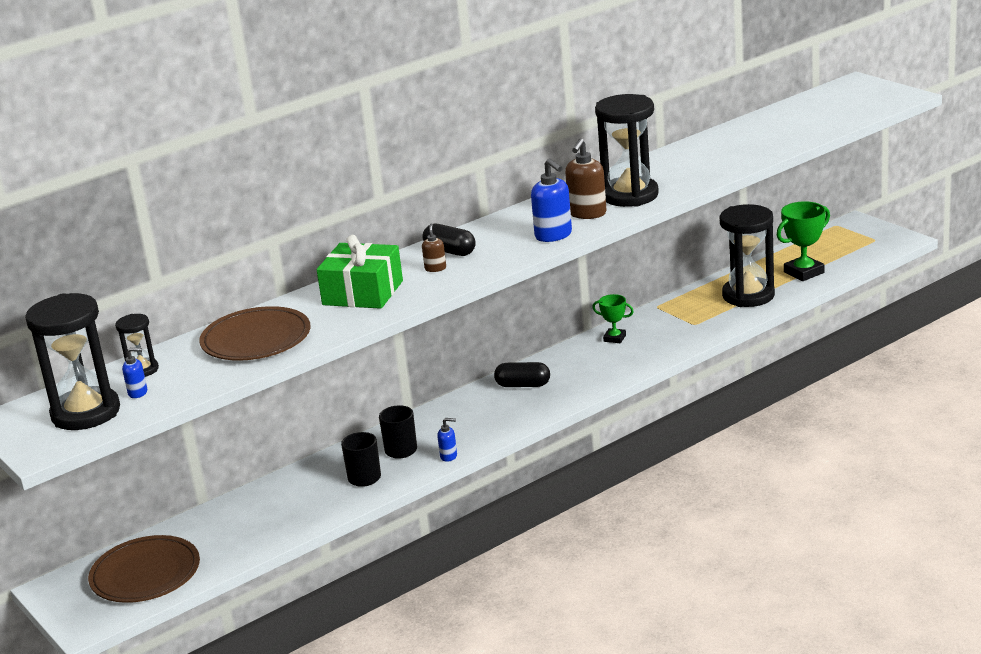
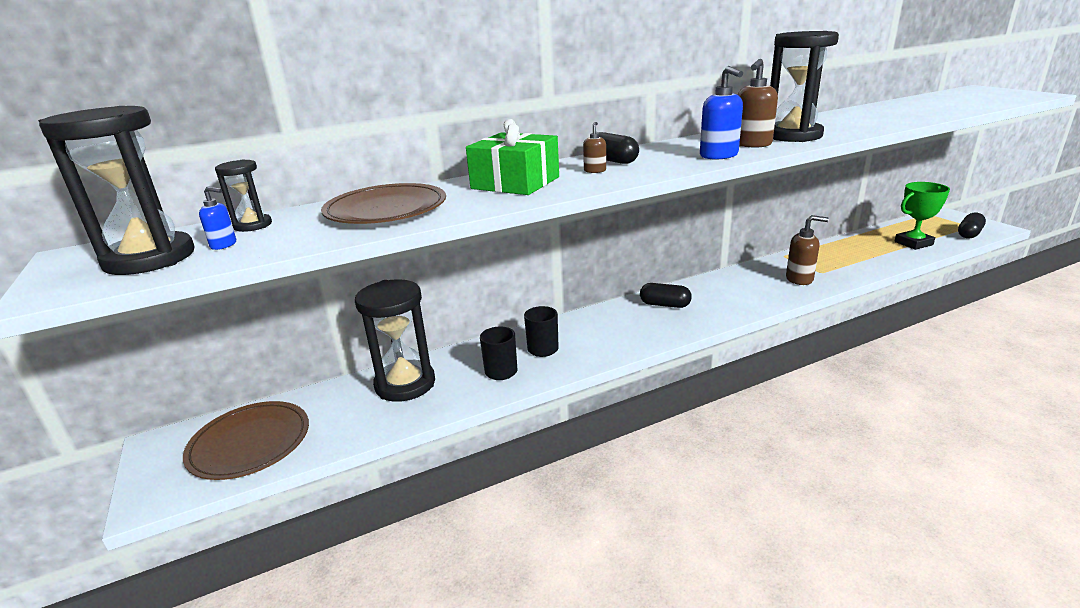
camera: 10 degrees right, 0 degrees up
blue soap dispenser [437,418,457,462] -> none
green trophy [592,294,634,343] -> none
black hourglass [720,204,775,307] -> black hourglass moved to [355,279,435,402]
none -> brown soap dispenser [786,215,829,285]
none -> black capsule [958,213,986,239]

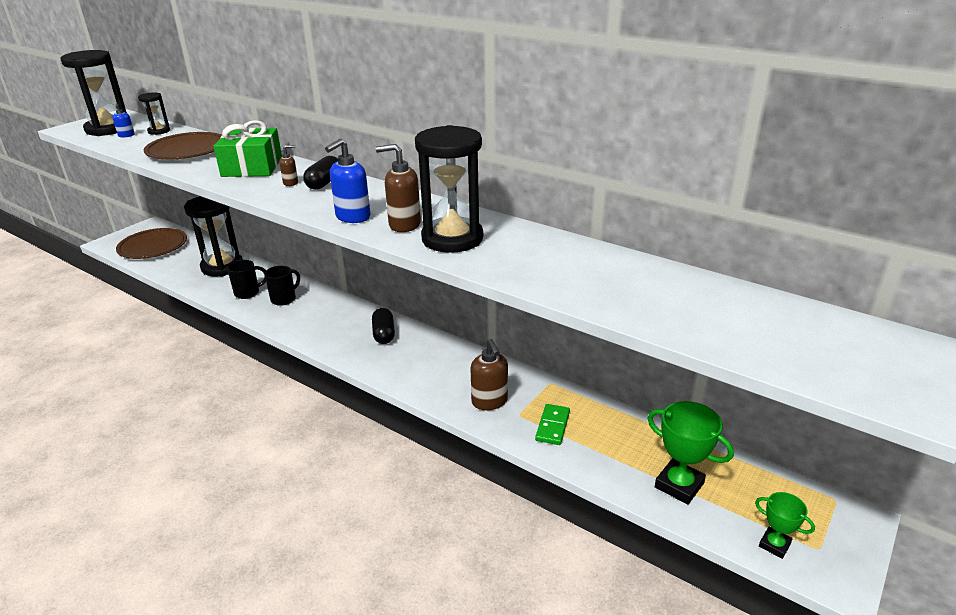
camera: 60 degrees right, 5 degrees up
black capsule [958,213,986,239] -> green trophy [755,492,815,559]
none -> green domino [535,404,570,445]

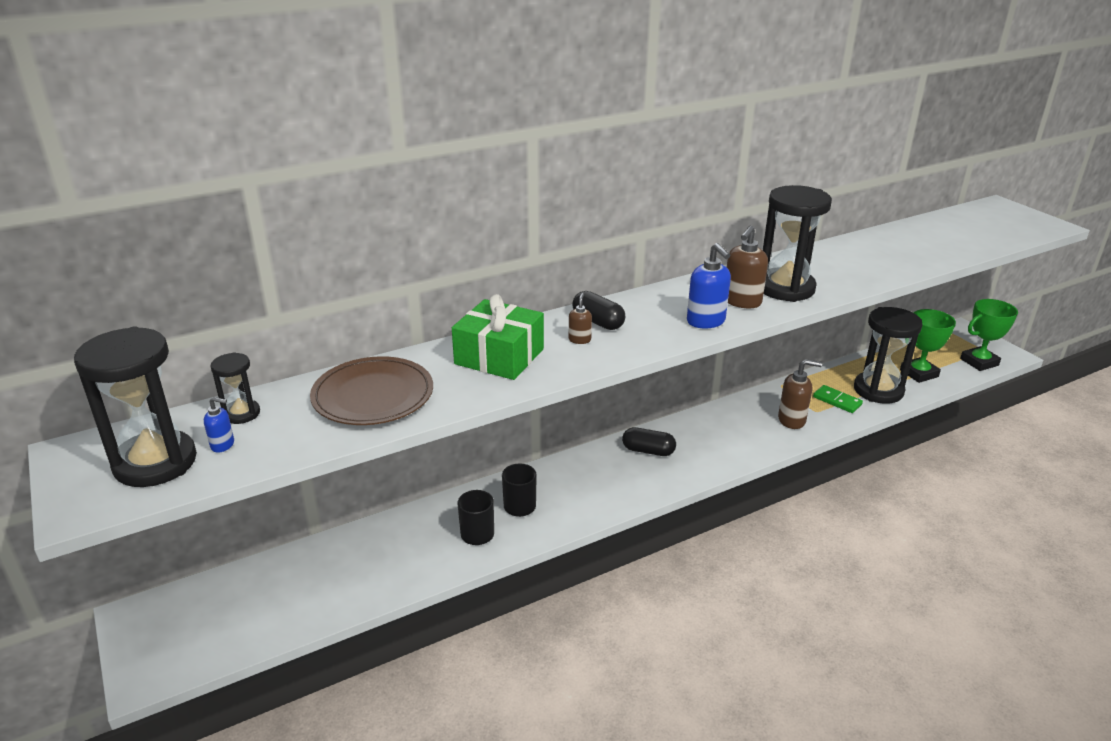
camera: 65 degrees left, 0 degrees up
brown plate [116,228,187,259] -> none
black hourglass [184,196,243,277] -> black hourglass moved to [854,307,923,404]
green trophy [755,492,815,559] -> green trophy [960,299,1018,371], size x1.68

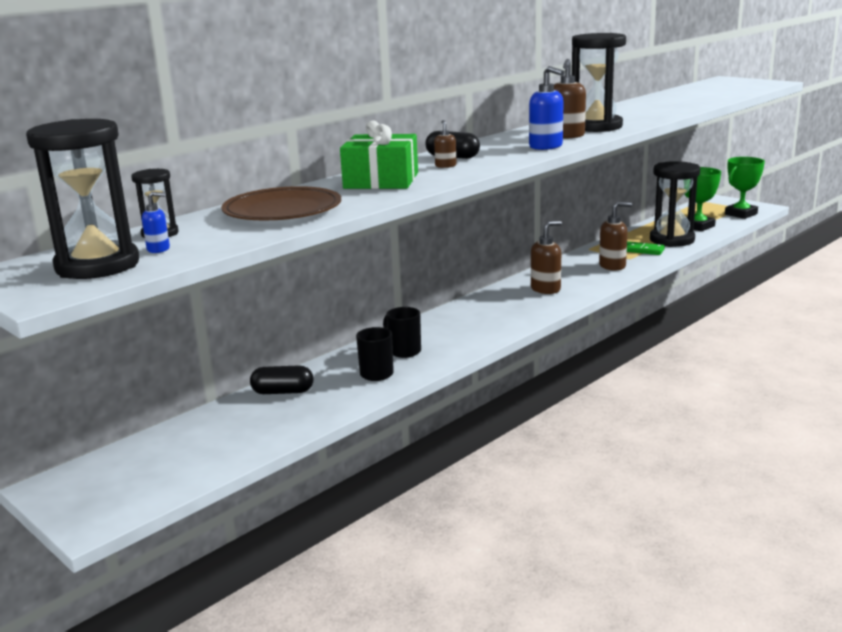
camera: 15 degrees left, 10 degrees down
black capsule [622,427,676,456] -> black capsule moved to [250,365,313,394]
none -> brown soap dispenser [531,221,562,294]

